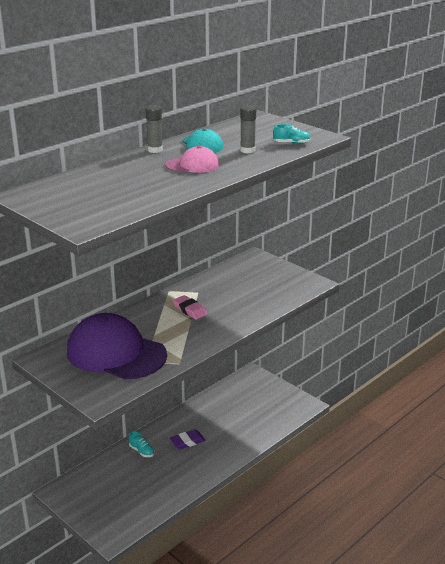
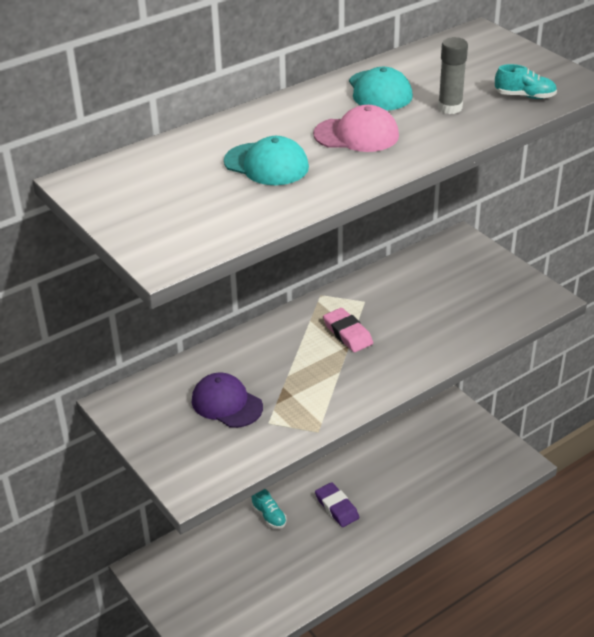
camera: 10 degrees right, 10 degrees up
purple cap [67,313,167,379] -> purple cap [192,373,263,428], size x0.49
grey glue stick [145,105,163,153] -> none
purple eraser [170,430,206,449] -> purple eraser turned 75 degrees clockwise [315,482,359,527]
none -> turquoise cap [224,136,309,185]

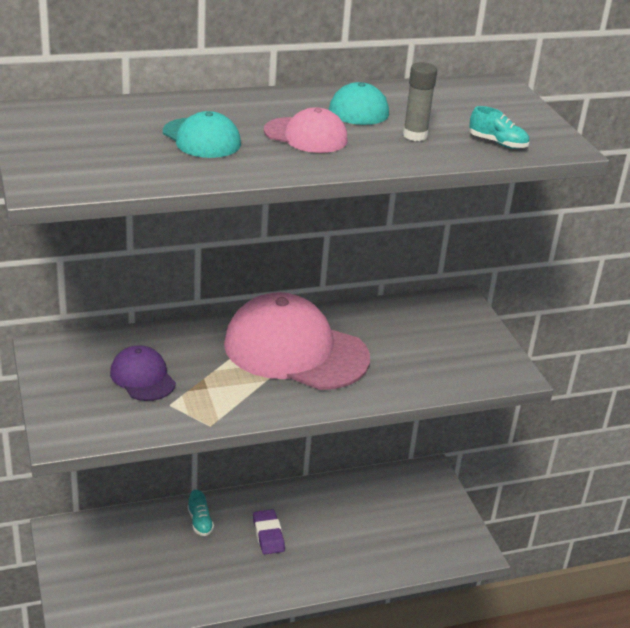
camera: 15 degrees right, 5 degrees down
pink eraser [323,308,373,352] -> pink cap [224,292,370,390]

